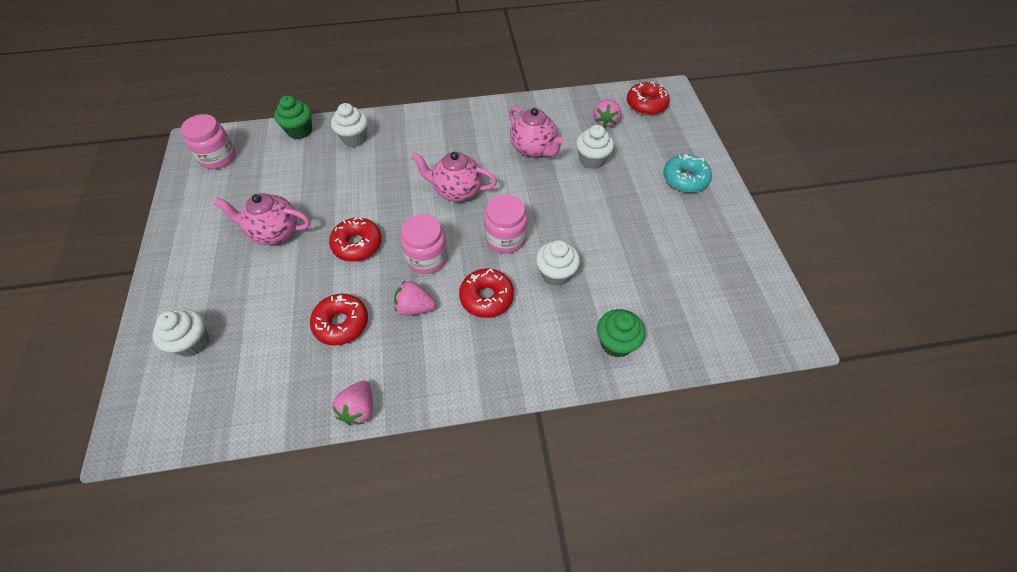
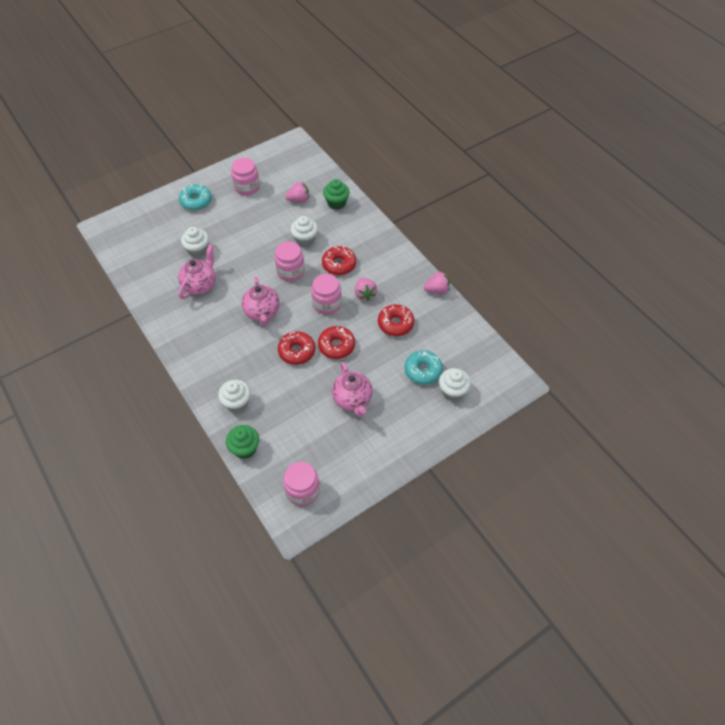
camera: 115 degrees left, 0 degrees up
pink strawberry [593,99,621,128] -> pink strawberry moved to [285,182,309,203]
red donut [627,82,670,115] -> red donut moved to [278,331,315,365]
none -> pink jar [231,157,260,195]
none -> turquoise donut [405,350,443,385]

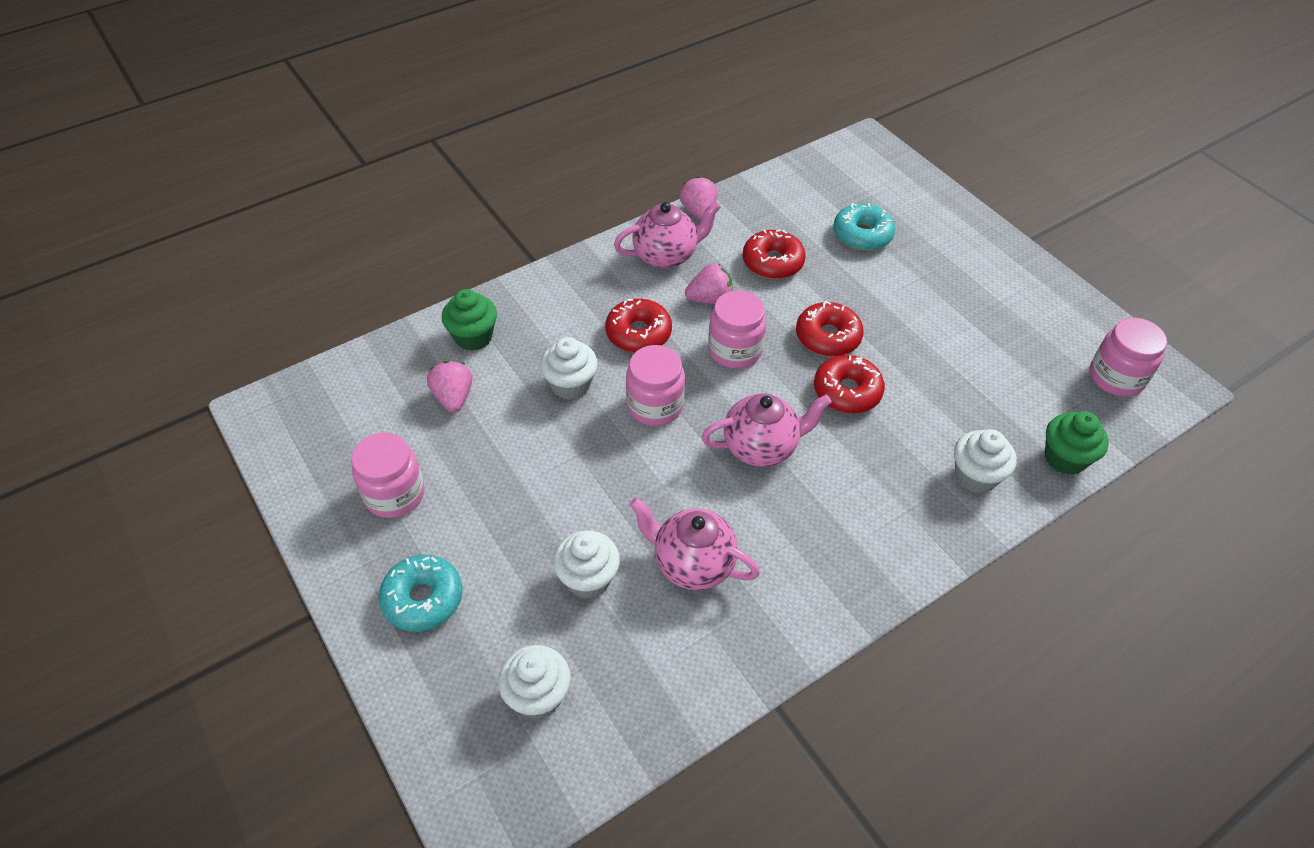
camera: 90 degrees left, 5 degrees down
pink teapot [332,362,372,417] -> pink teapot moved to [614,201,721,269]
white cupcake [439,368,471,401] -> white cupcake moved to [498,645,571,719]

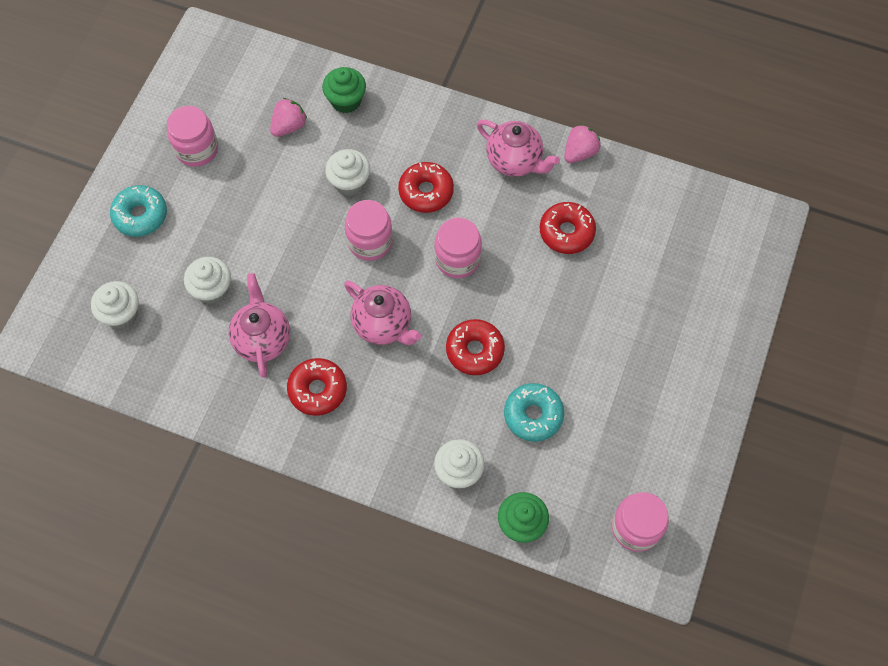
camera: 55 degrees right, 15 degrees up
pink strawberry [685,263,733,304] -> none
red donut [796,301,864,357] -> red donut moved to [287,358,347,416]
turquoise donut [833,203,895,251] -> turquoise donut moved to [504,383,564,442]

